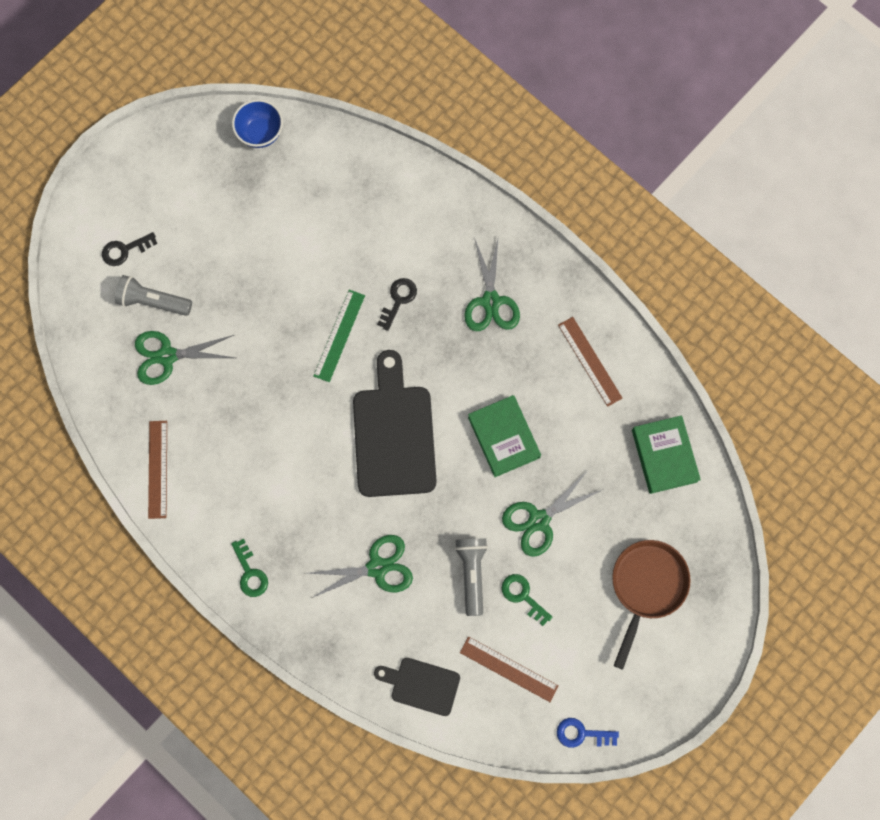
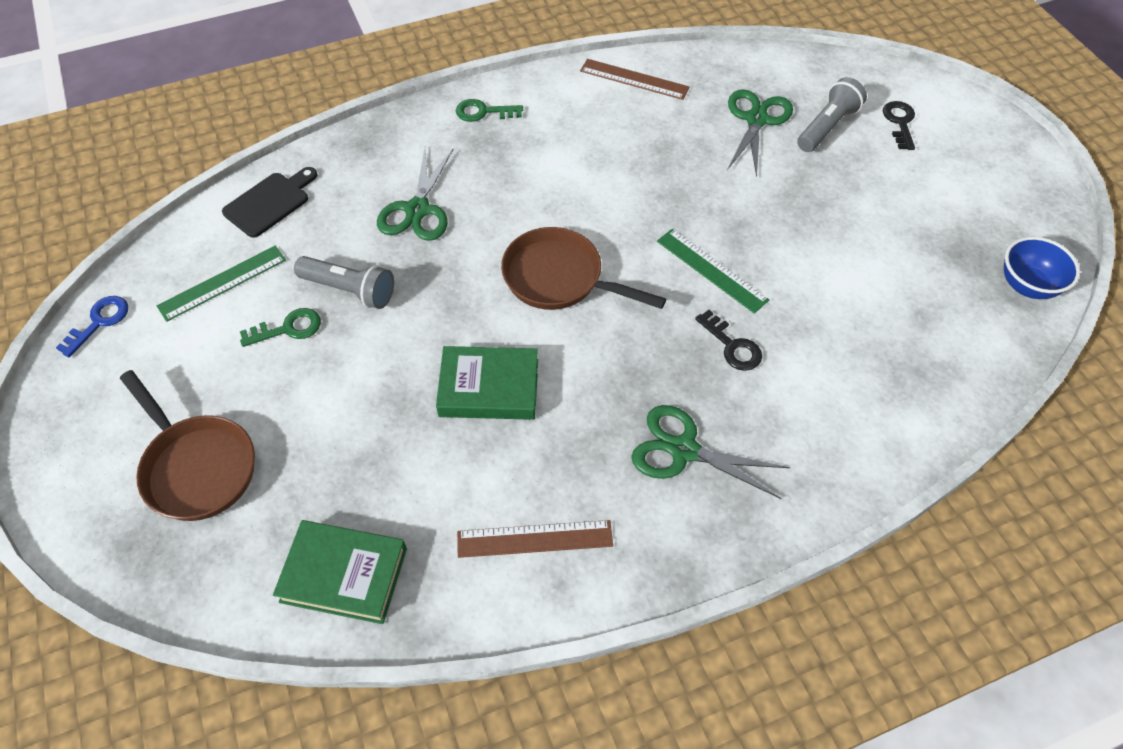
camera: 115 degrees right, 20 degrees down
black cutting board [353,350,437,497] -> brown pan [501,227,666,310]
brown ruler [460,636,559,702] -> green ruler [157,246,286,322]
green scissors [502,470,604,557] -> none

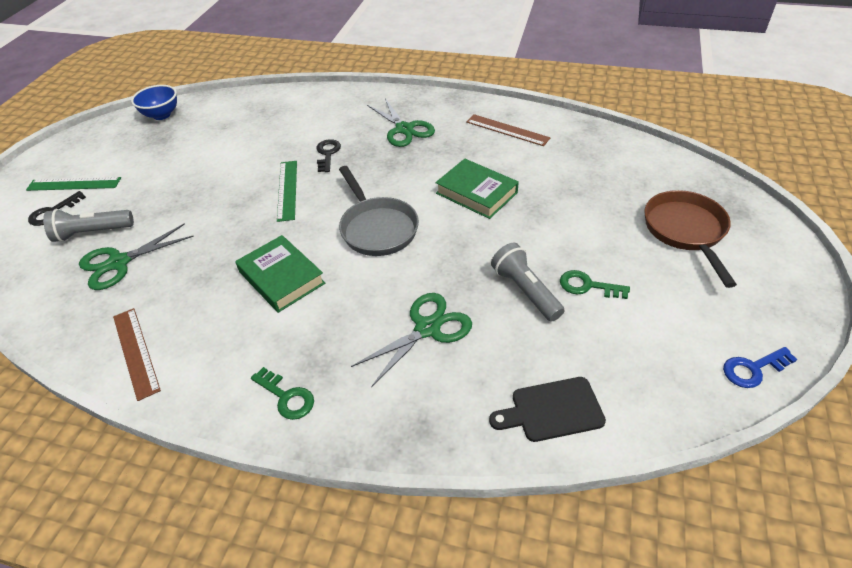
camera: 140 degrees left, 10 degrees down
green ruler [157,246,286,322] -> green ruler moved to [26,177,121,191]
green book [273,520,407,624] -> green book moved to [235,235,325,313]
brown pan [501,227,666,310] -> grey pan [339,166,419,256]

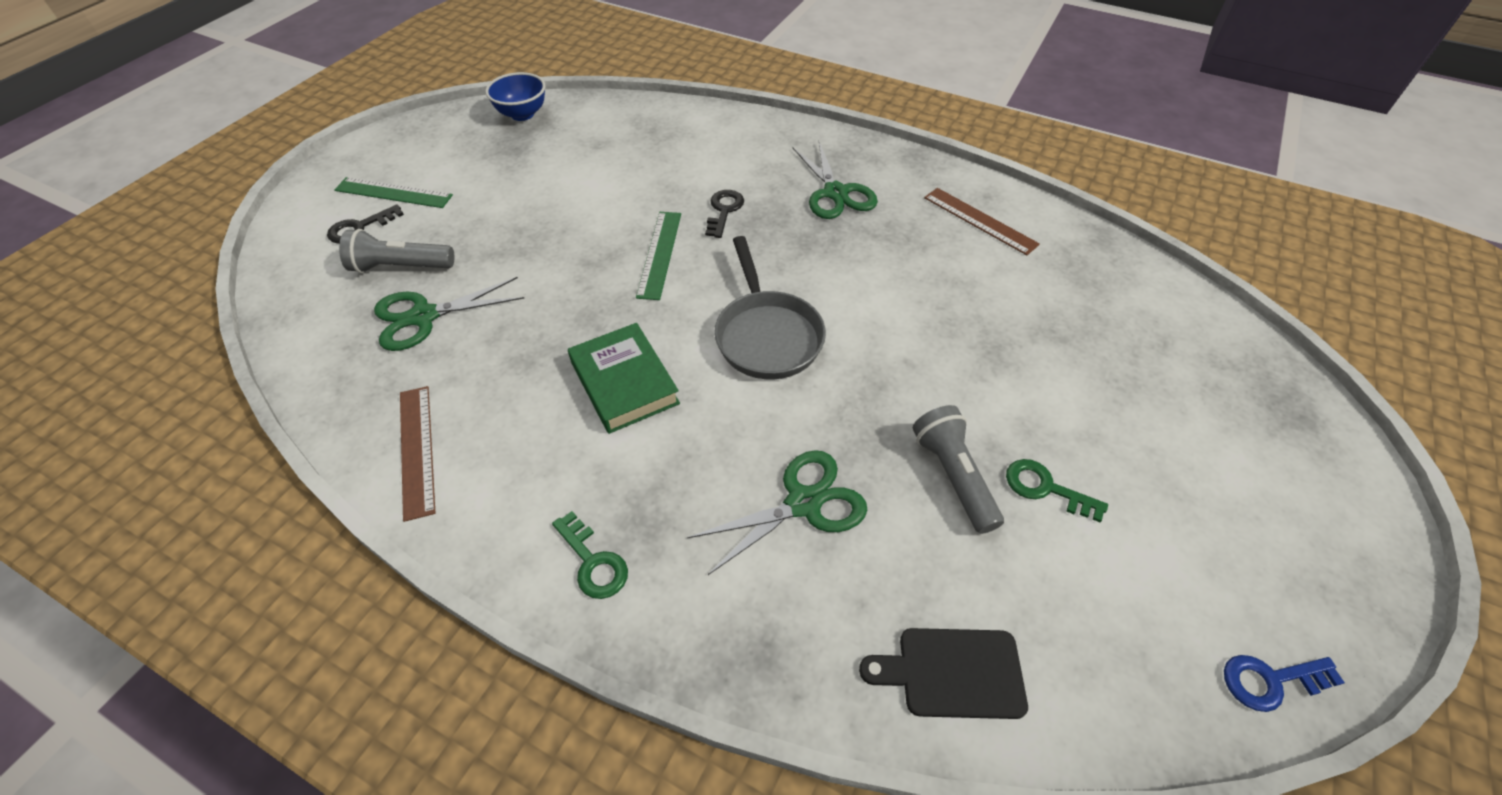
camera: 10 degrees right, 5 degrees up
green book [435,159,519,219] -> none
brown pan [644,190,737,288] -> none

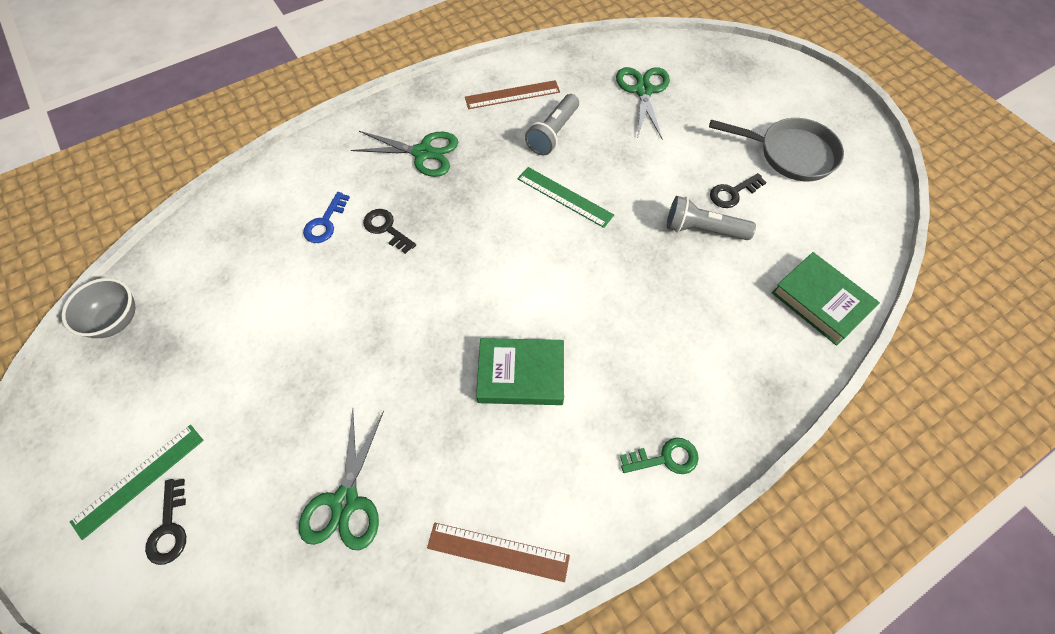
camera: 60 degrees left, 10 degrees up
grey flashlight [339,229,455,273] -> grey flashlight moved to [525,94,579,155]
blue bowl [485,72,546,121] -> grey bowl [62,278,135,338]
green ruler [636,212,681,300] -> green ruler moved to [517,167,614,228]
green scissors [687,450,867,575] -> green scissors moved to [616,67,670,139]
grey pan [714,236,826,379] -> grey pan moved to [709,118,844,181]
black cutting board [859,628,1028,719] -> green book [772,252,880,346]
green key [1006,459,1108,522] -> black key [710,173,767,208]
blue key [1224,655,1345,712] -> blue key moved to [303,192,350,243]

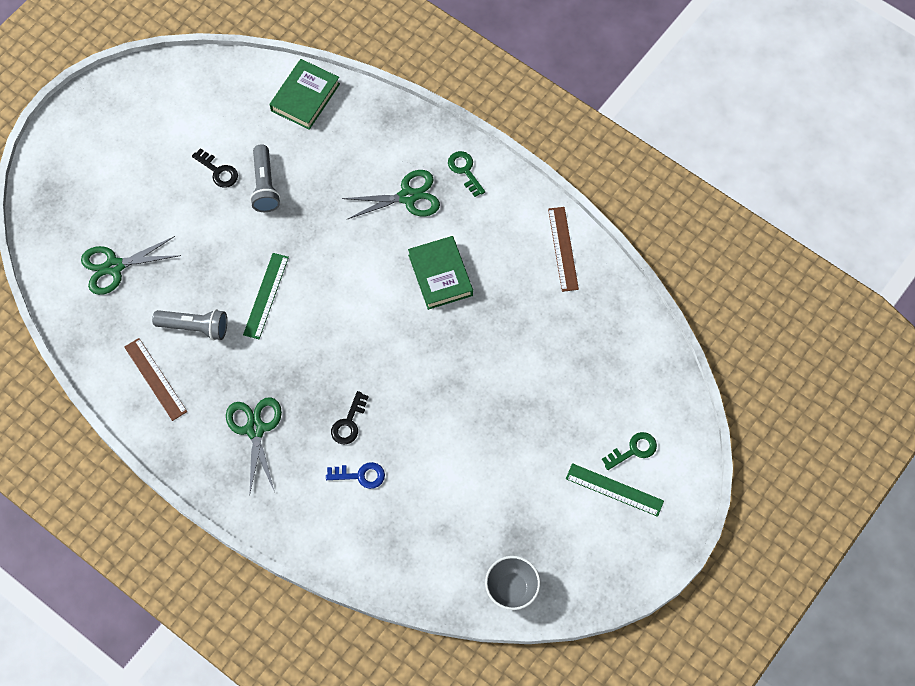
camera: 110 degrees left, 5 degrees up
black key [145,479,186,565] -> green key [602,432,657,470]
green scissors [299,409,384,550] -> green scissors moved to [342,170,440,219]
grey pan [709,118,844,181] -> none

